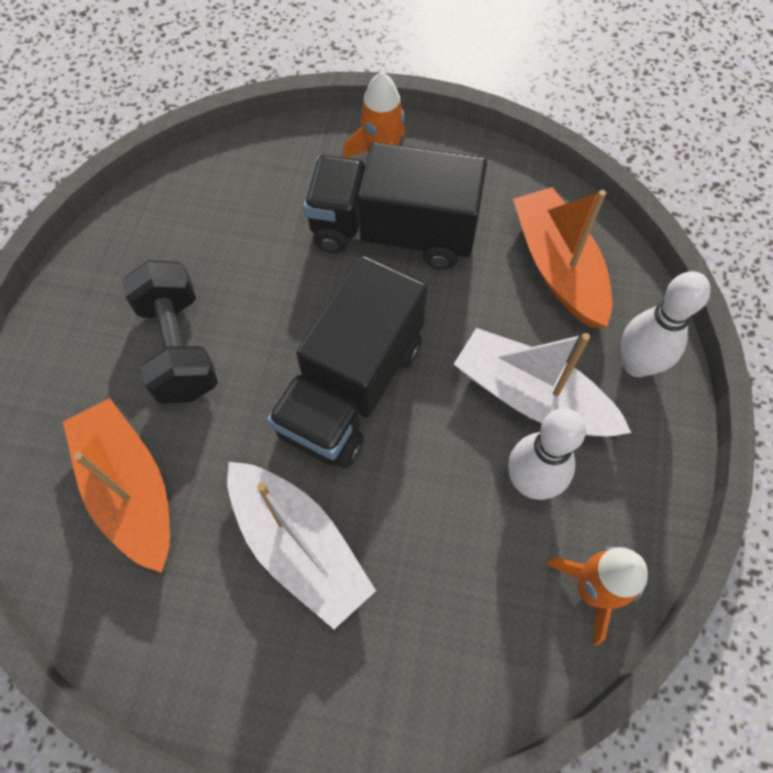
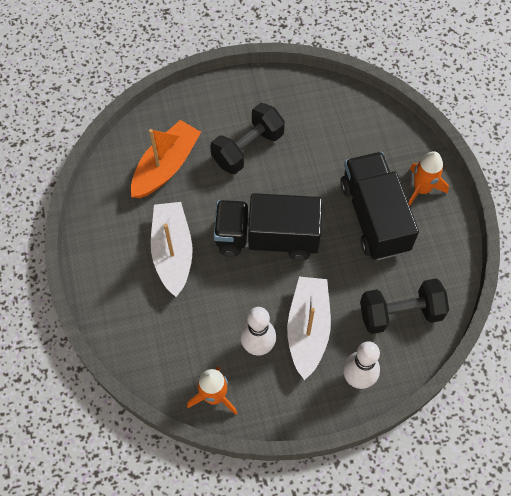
camera: 65 degrees right, 0 degrees up
white boat [227,462,376,629] -> white boat turned 150 degrees clockwise [151,202,192,297]
orange boat [513,187,612,328] -> black dumbbell [360,278,449,334]

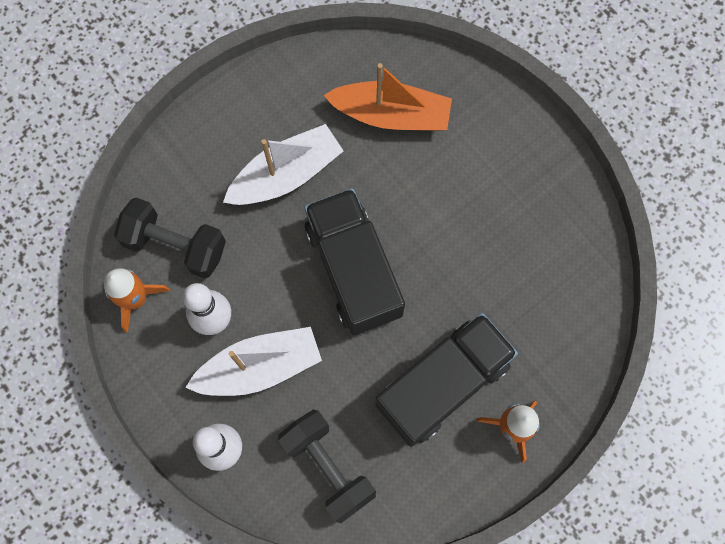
camera: 65 degrees right, 10 degrees up
black dumbbell [210,103,285,174] -> black dumbbell moved to [114,197,226,279]

